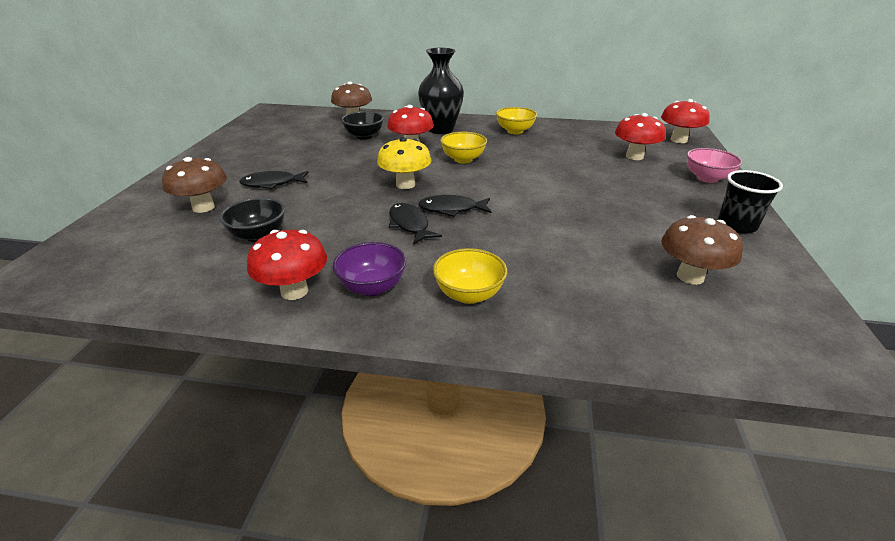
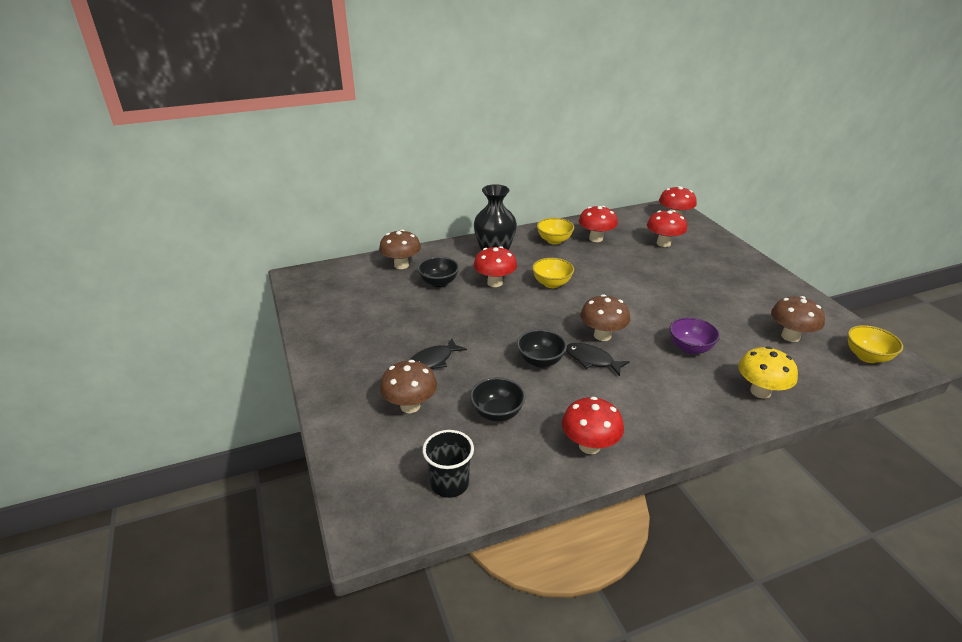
camera: 30 degrees left, 0 degrees up
purple bowl [333,242,406,296] -> purple bowl moved to [669,317,720,354]
yellow mushroom [377,137,431,189] -> yellow mushroom moved to [738,346,798,399]
black fish [418,195,491,217] -> brown mushroom [580,294,630,341]
yellow bowl [433,248,507,304] -> yellow bowl moved to [848,325,903,363]
pink bowl [687,148,742,183] -> none
black cup [718,170,783,234] -> black cup moved to [422,430,474,498]
none -> black bowl [517,329,567,368]
none -> red mushroom [579,206,618,242]

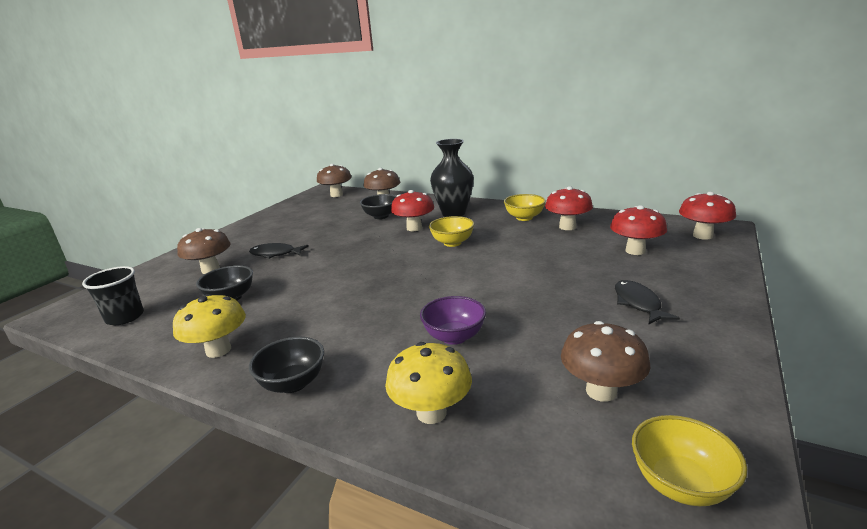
camera: 50 degrees right, 10 degrees down
black bowl [517,329,567,368] -> black bowl moved to [249,337,324,393]
red mushroom [562,397,624,454] -> yellow mushroom [173,294,246,358]
black fish [566,343,630,376] -> black fish moved to [615,280,680,325]
brown mushroom [580,294,630,341] -> brown mushroom moved to [317,164,352,197]

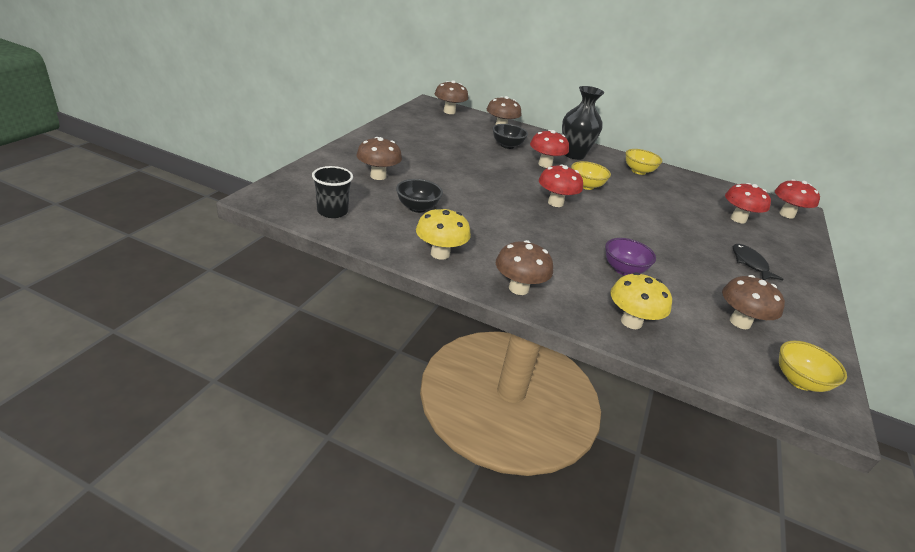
camera: 10 degrees left, 10 degrees up
black fish [249,243,309,259] -> none
black bowl [249,337,324,393] -> brown mushroom [496,240,553,295]
red mushroom [545,186,593,230] -> red mushroom moved to [539,164,583,207]

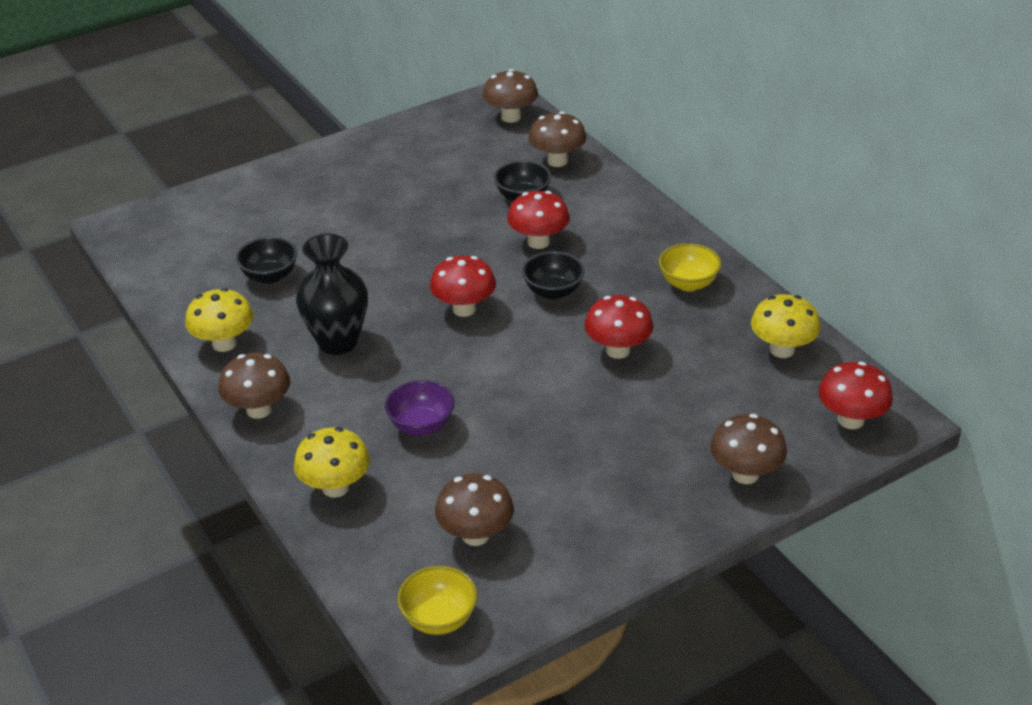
camera: 40 degrees right, 5 degrees up
black cup [312,166,353,218] -> none
brown mushroom [357,137,402,180] -> brown mushroom moved to [710,414,787,484]
black vase [562,86,604,160] -> black vase moved to [296,234,368,355]
yellow bowl [571,161,611,190] -> black bowl [522,251,585,300]
red mushroom [725,183,771,224] -> red mushroom moved to [584,295,653,359]
black fish [733,244,783,280] -> none
none -> yellow mushroom [751,294,820,358]

